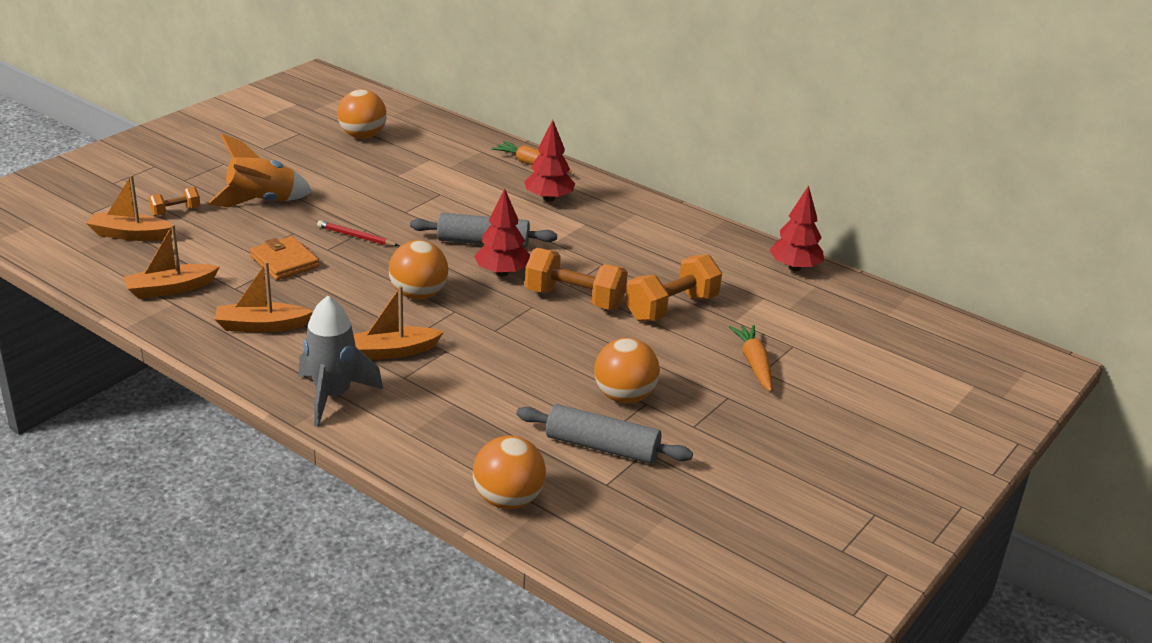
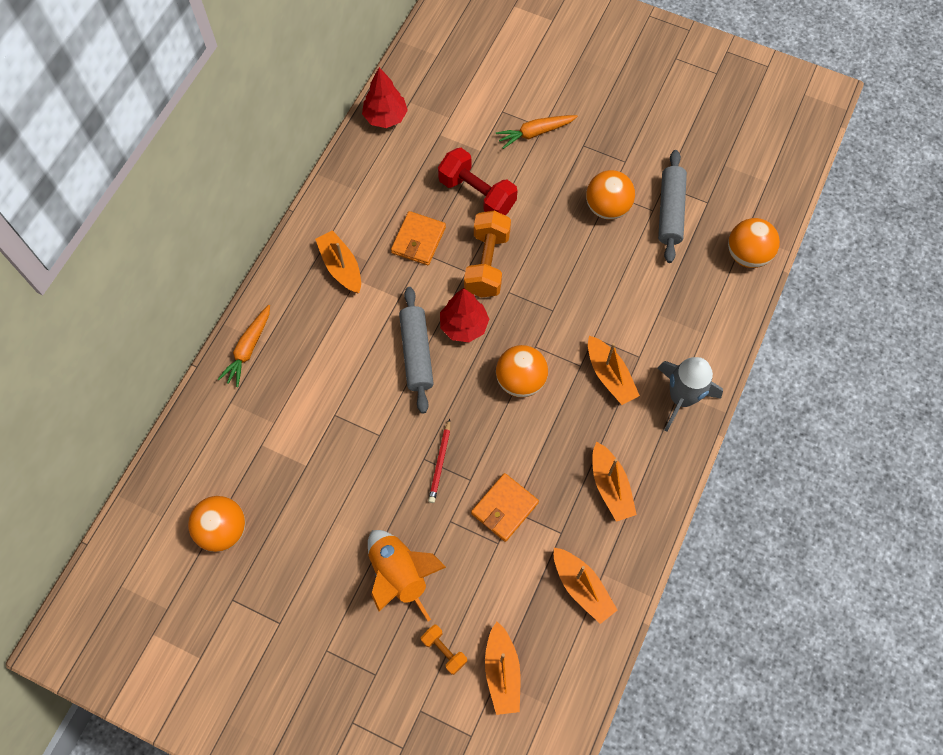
camera: 100 degrees left, 35 degrees up
red tree [524,120,575,202] -> none
orange dumbbell [625,254,722,322] -> red dumbbell [438,148,518,215]
none -> orange boat [315,230,361,293]
none -> orange wallet [391,211,446,265]

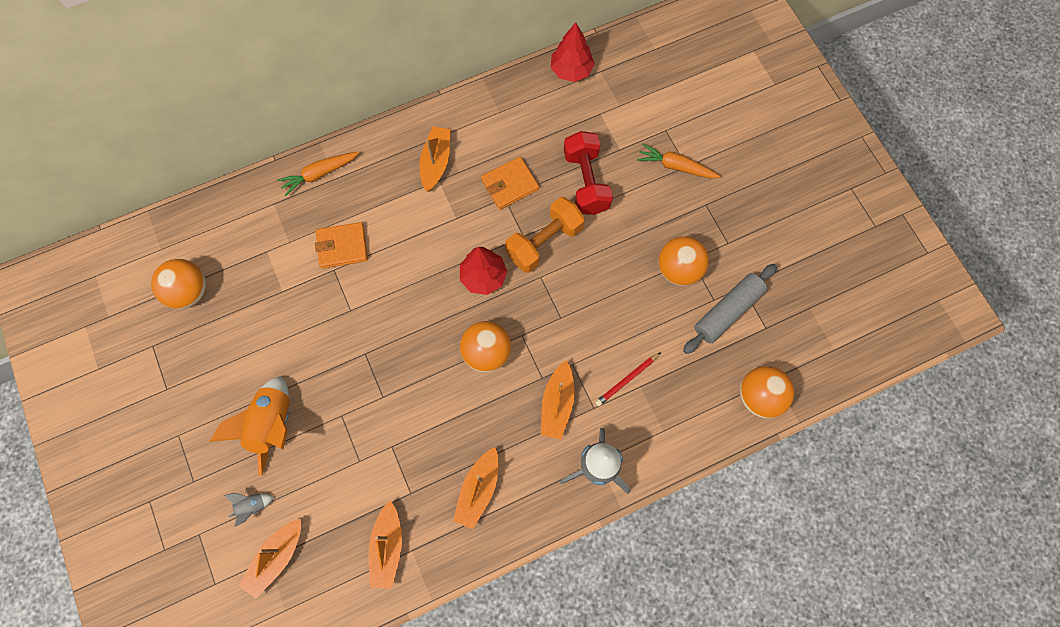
camera: 40 degrees right, 5 degrees up
grey rolling pin [399,287,434,413] -> none
orange dumbbell [421,624,467,675] -> grey rocket [225,493,274,527]
red pencil [428,419,450,503] -> red pencil moved to [595,352,661,406]
orange wallet [471,473,539,542] -> orange wallet moved to [315,222,368,269]

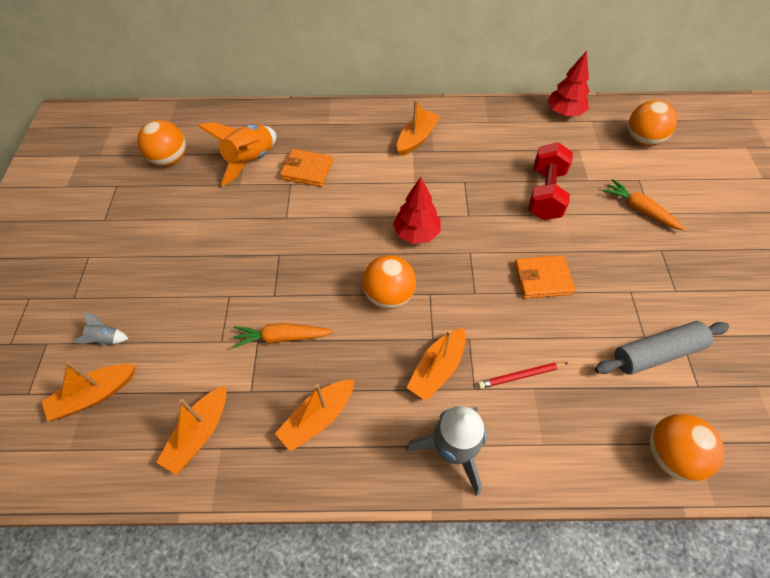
camera: 25 degrees right, 15 degrees down
orange rocket [209,376,289,476] -> orange rocket moved to [198,122,276,186]
orange carrot [277,152,359,196] -> orange carrot moved to [232,323,334,348]
orange wallet [481,157,539,210] -> orange wallet moved to [514,255,575,299]
orange dumbbell [505,197,585,273] -> none
orange ball [659,236,709,286] -> orange ball moved to [628,100,677,146]

